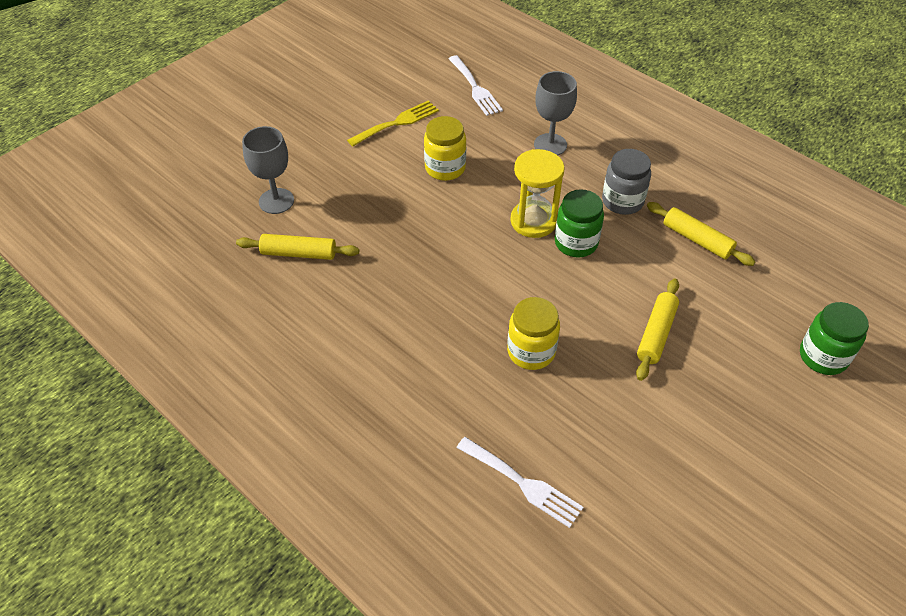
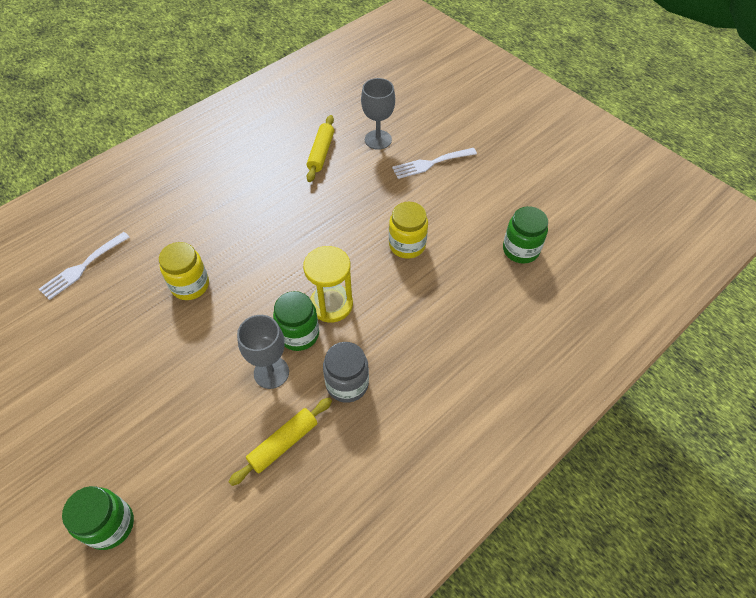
camera: 95 degrees right, 5 degrees up
yellow fork [347,100,439,147] -> none
white fork [449,55,503,116] -> white fork moved to [392,148,477,179]
grey goblet [534,71,577,155] -> grey goblet moved to [237,315,289,389]
yellow rolling pin [636,279,679,381] -> none
none -> green jar [503,206,548,264]

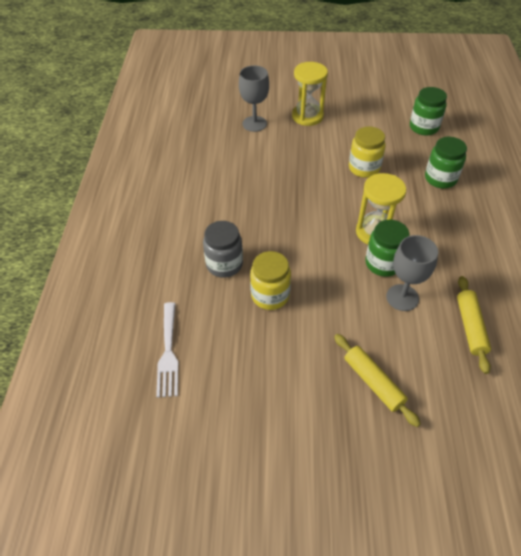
camera: 45 degrees left, 5 degrees down
green jar [62,486,134,550] -> green jar moved to [425,137,467,189]
yellow rolling pin [306,115,334,182] -> yellow rolling pin moved to [334,334,421,427]
grey jar [323,342,369,403] -> grey jar moved to [203,221,243,278]
white fork [392,148,477,179] -> yellow hourglass [292,62,328,126]

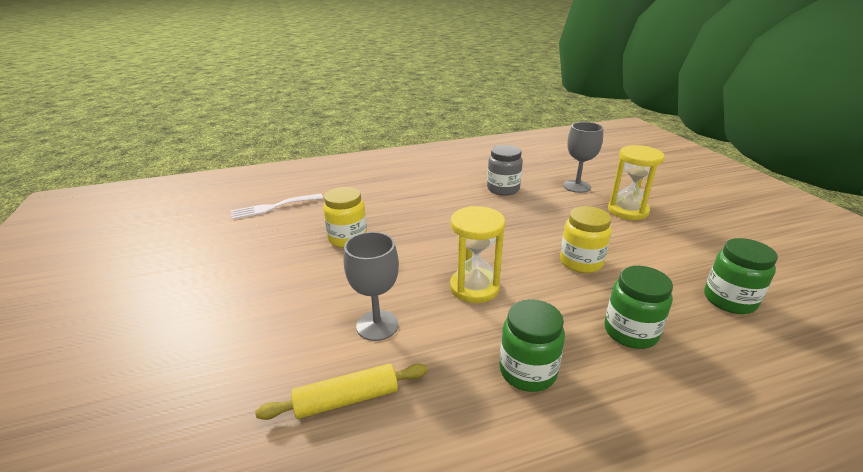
camera: 70 degrees right, 20 degrees down
grey jar [203,221,243,278] -> grey jar moved to [487,145,523,196]
yellow rolling pin [334,334,421,427] -> none
green jar [365,220,409,277] -> green jar moved to [499,299,565,392]

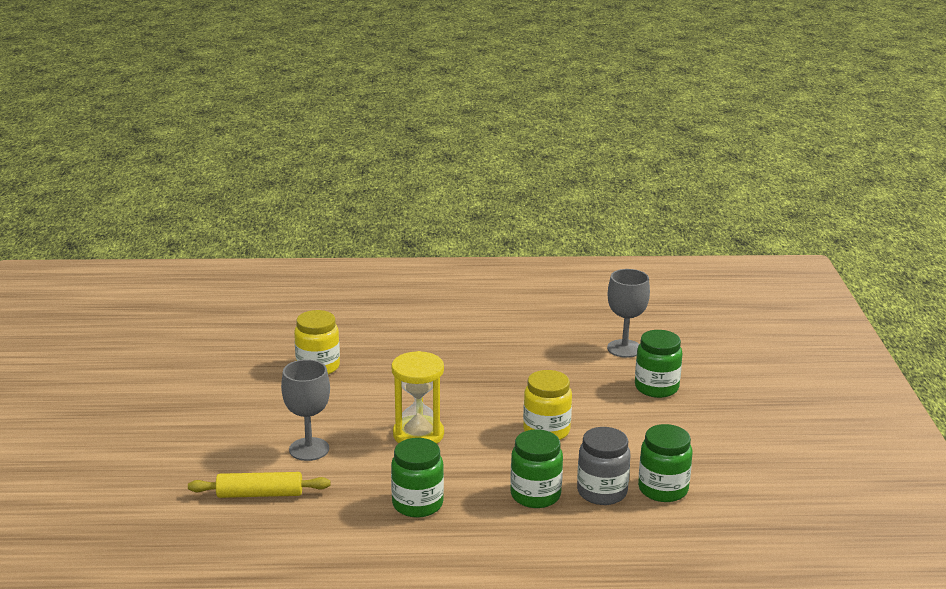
camera: 15 degrees right, 5 degrees down
white fork [231,194,323,220] -> none
grey jar [487,145,523,196] -> grey jar moved to [577,427,631,505]
yellow hourglass [608,145,665,220] -> green jar [635,330,683,398]

